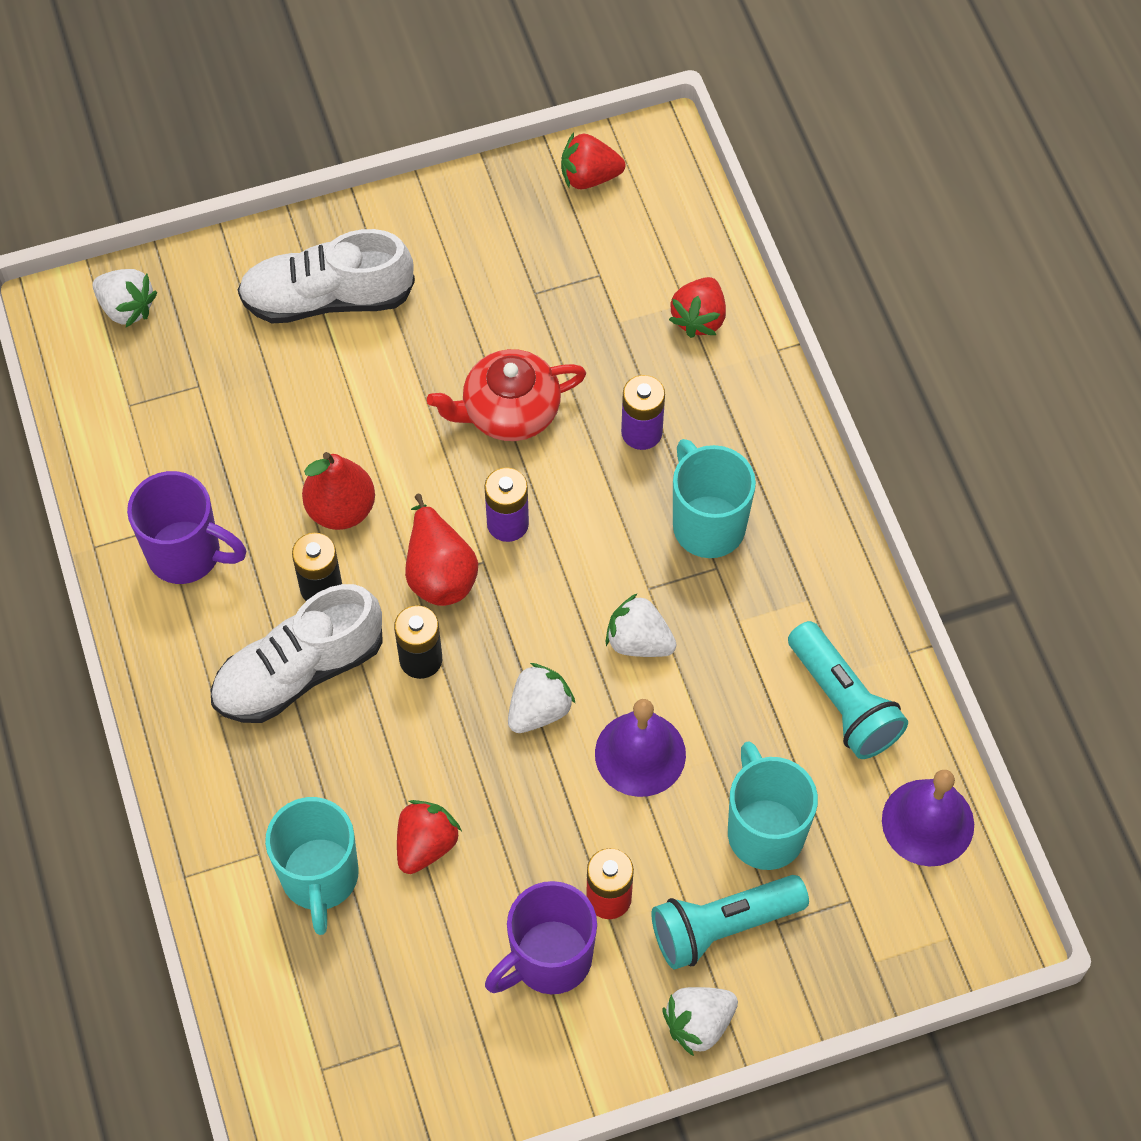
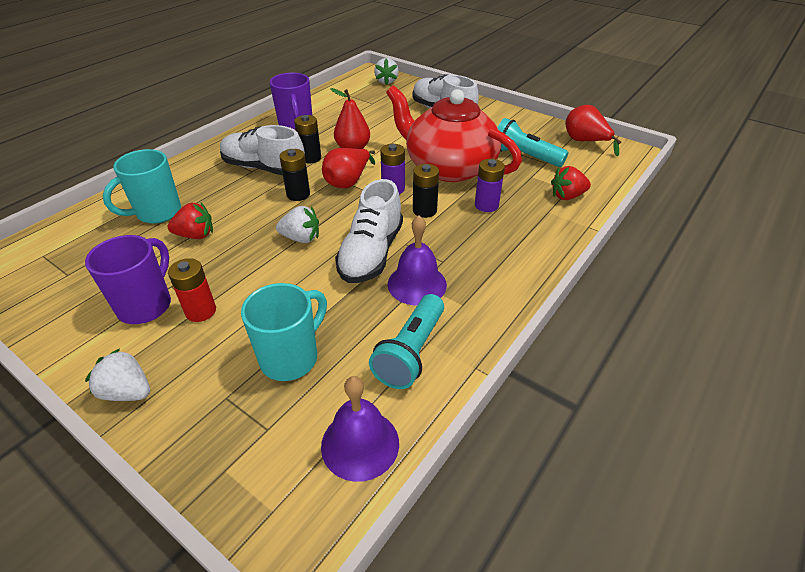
camera: 55 degrees right, 20 degrees down
red teapot [427,349,586,441] -> red teapot [386,85,522,182], size x1.75
purple mug [485,881,597,994] -> purple mug turned 90 degrees clockwise [85,235,171,324]
red strawberry [561,133,625,189] -> red pear [566,105,621,156]
purple bell [595,699,686,797] -> purple bell moved to [388,215,447,305]
white strawberry [606,594,677,657] -> white shoe [335,179,403,283]
turquoise flashlight [652,875,809,969] -> turquoise flashlight moved to [497,118,568,167]
turquoise mug [673,439,756,558] -> none
none -> black battery [413,164,439,218]

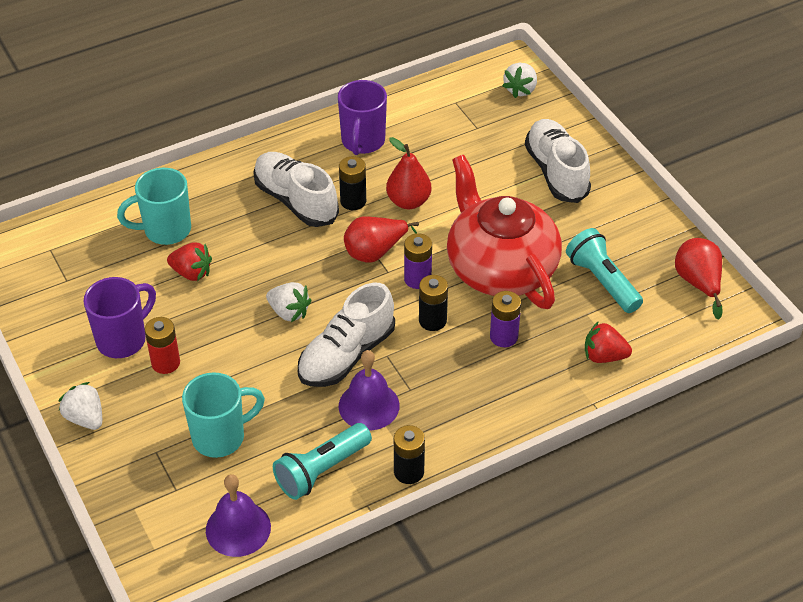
camera: 25 degrees right, 5 degrees up
black battery [280,149,310,201] -> black battery moved to [394,425,425,484]

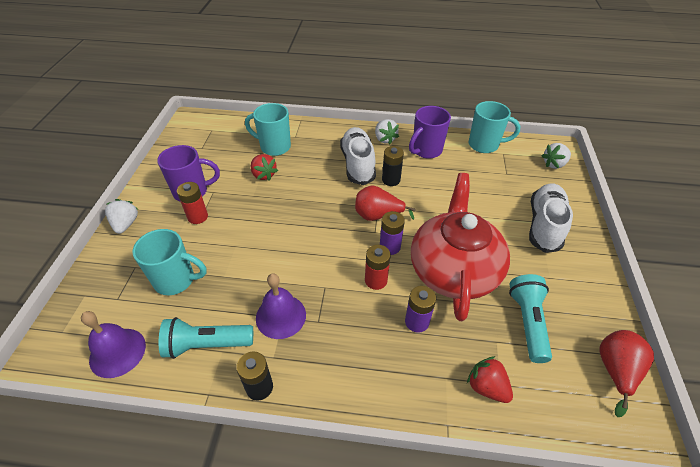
camera: 35 degrees right, 0 degrees up
white strawberry [266,282,311,322] -> white strawberry moved to [375,119,399,145]
white shoe [298,283,395,387] -> none
red pear [386,137,431,209] -> none
black battery [419,275,448,331] -> red battery [365,245,391,290]
none -> turquoise mug [469,101,520,153]

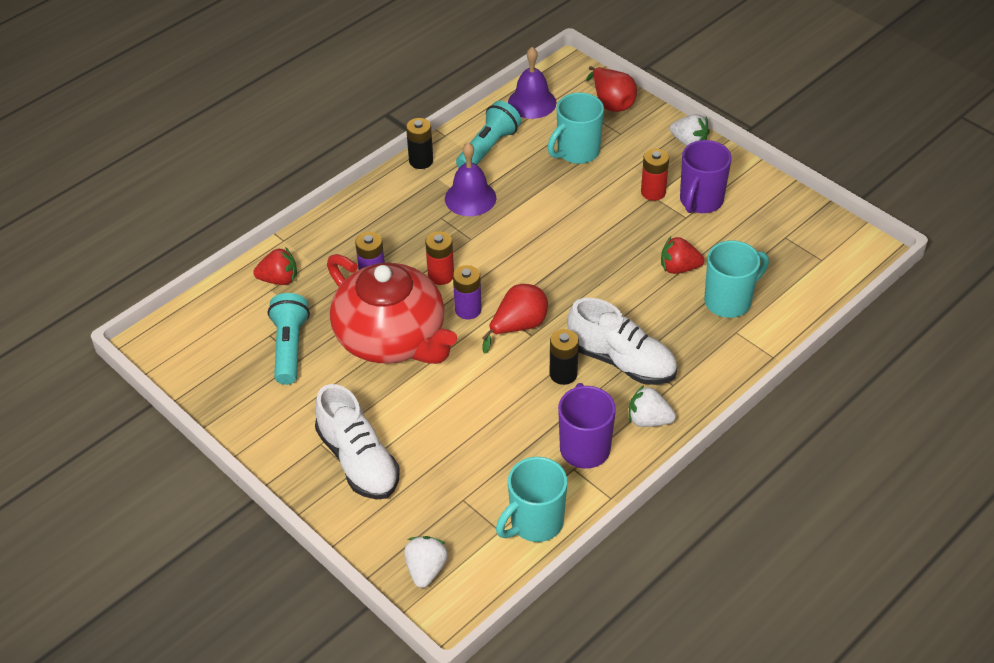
camera: 130 degrees right, 0 degrees up
turquoise flashlight [509,274,552,363] -> turquoise flashlight turned 135 degrees counterclockwise [268,293,310,385]
red pear [600,330,654,417] -> red pear moved to [586,66,637,112]

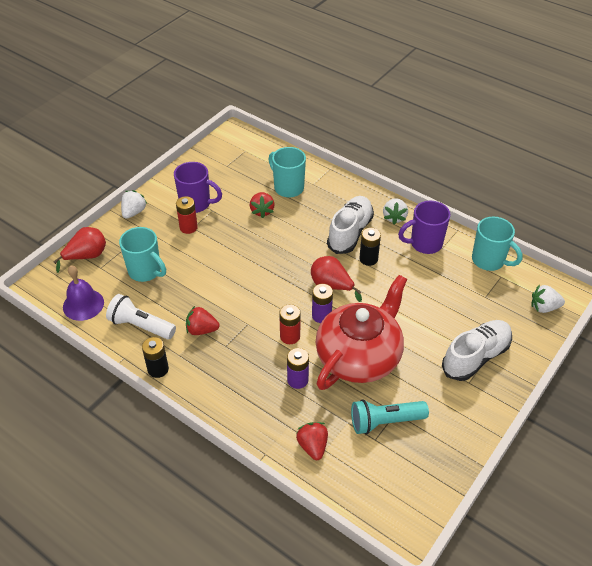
camera: 100 degrees left, 0 degrees up
purple bell [445,142,496,216] -> red strawberry [186,306,219,335]
turquoise flashlight [456,101,521,168] -> white flashlight [106,294,176,340]

